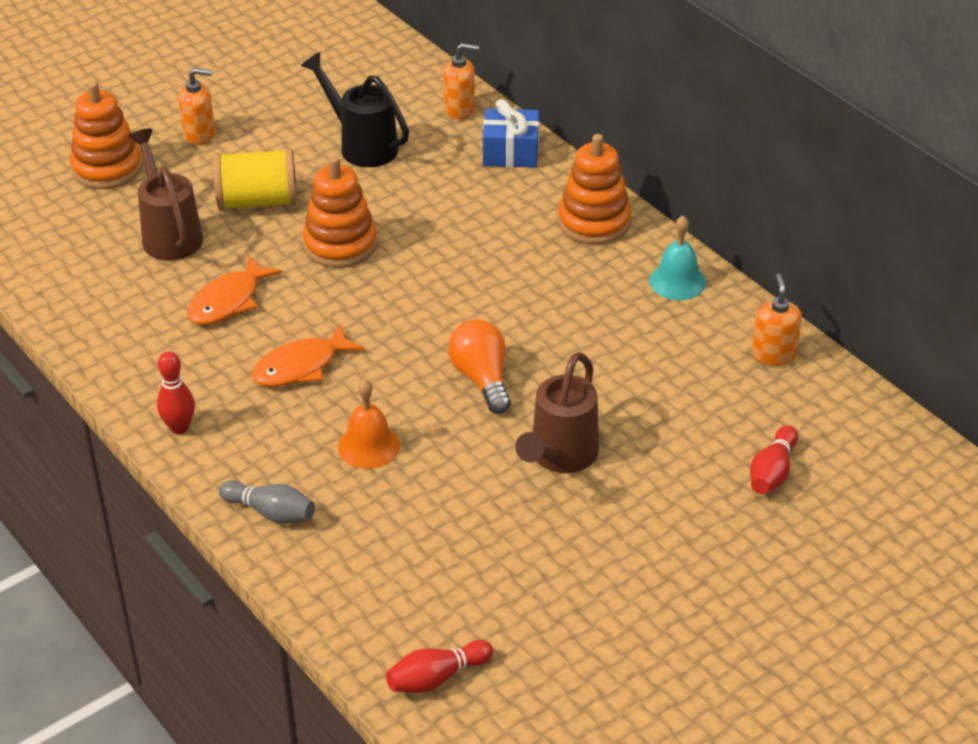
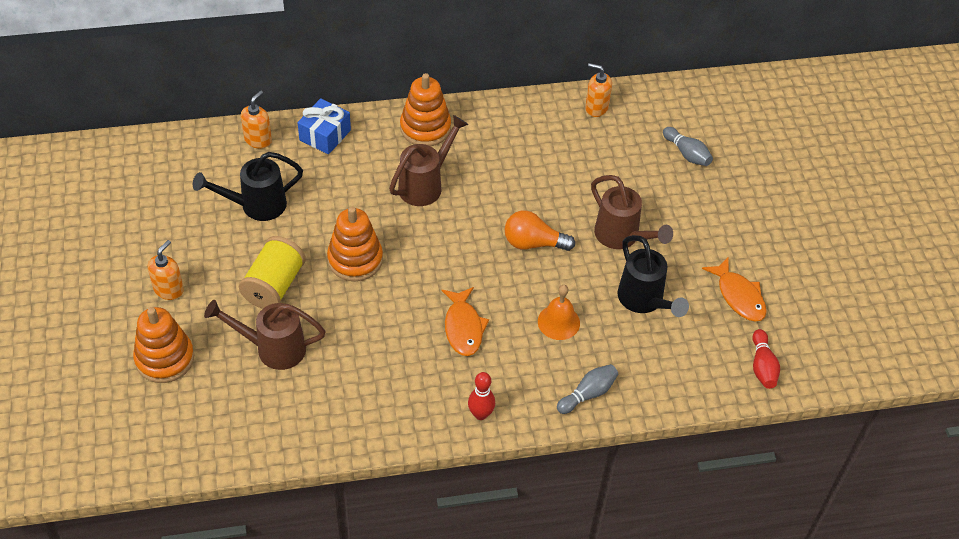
camera: 65 degrees left, 10 degrees up
orange fish [187,255,282,325] -> orange fish moved to [702,256,767,322]
turquoise bell [649,216,706,300] -> none
red bowling pin [750,425,798,494] -> grey bowling pin [663,127,713,166]
none -> brown watering can [389,115,469,206]
none -> black watering can [617,235,689,317]

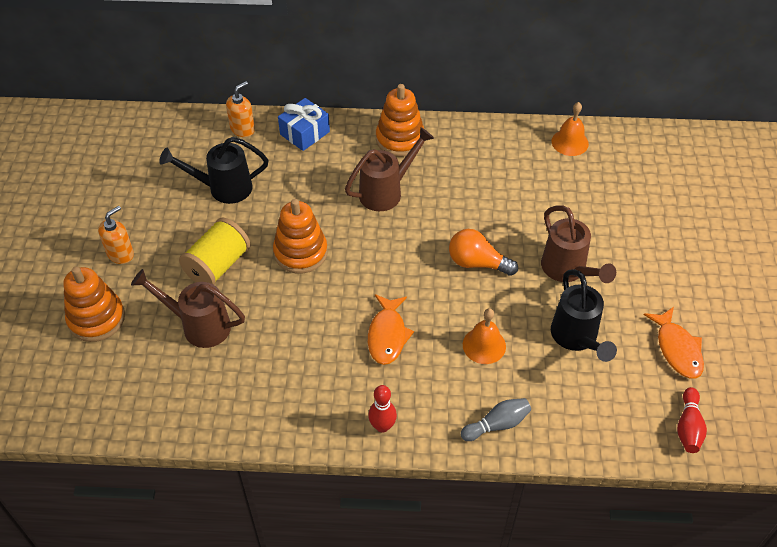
camera: 15 degrees right, 0 degrees up
orange soap dispenser [585,63,612,117] -> orange bell [552,102,589,156]
grey bowling pin [663,127,713,166] -> none

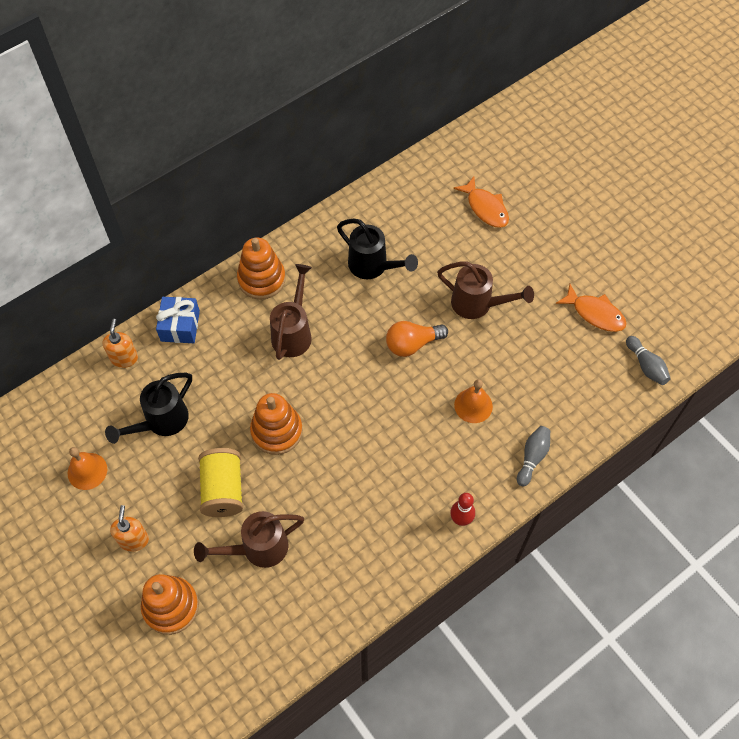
camera: 40 degrees left, 10 degrees up
orange fish [368,294,414,365] -> orange fish moved to [453,177,509,228]
black watering can [551,269,617,362] -> black watering can moved to [337,219,418,279]
orange bell [552,102,589,156] -> orange bell moved to [68,447,107,490]
red bowling pin [677,387,707,453] -> grey bowling pin [626,336,671,385]

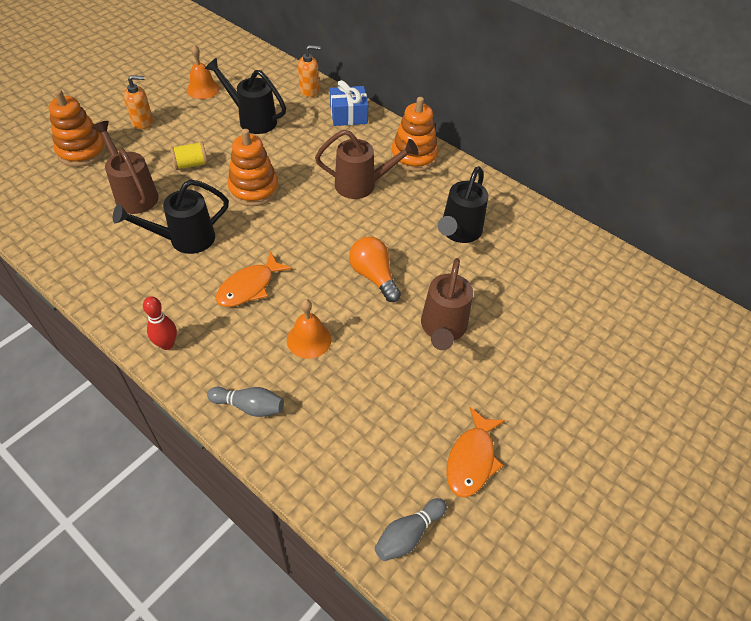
camera: 75 degrees right, 10 degrees down
yellow spool [198,448,243,517] -> yellow spool [170,142,208,170], size x0.60
orange fish [453,177,509,228] -> orange fish moved to [216,252,292,307]
none -> black watering can [113,179,229,254]

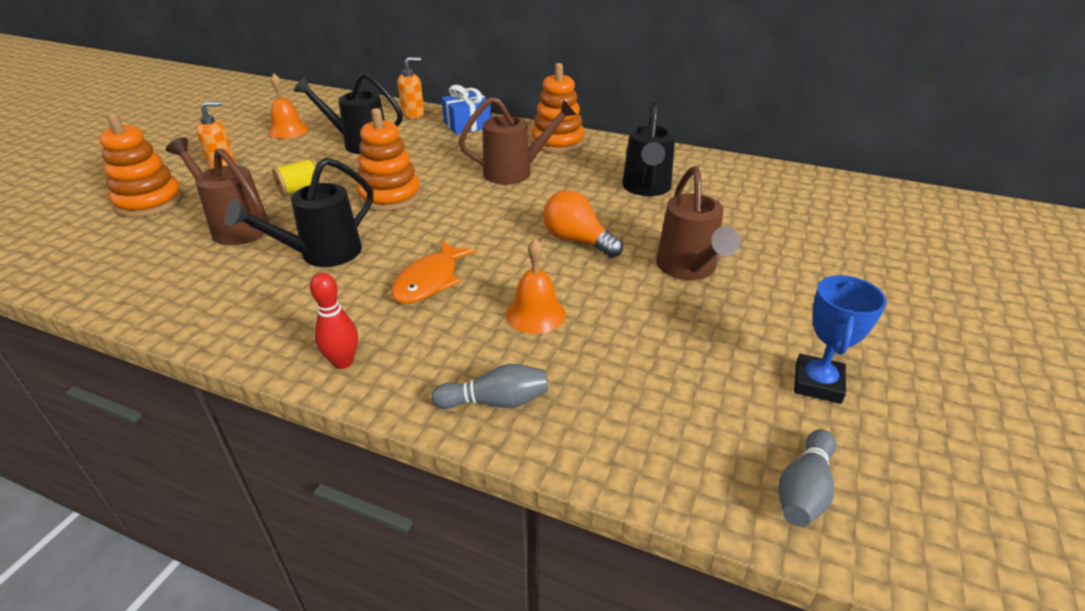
camera: 15 degrees left, 15 degrees down
orange fish [446,407,505,497] -> blue trophy [794,275,887,404]

